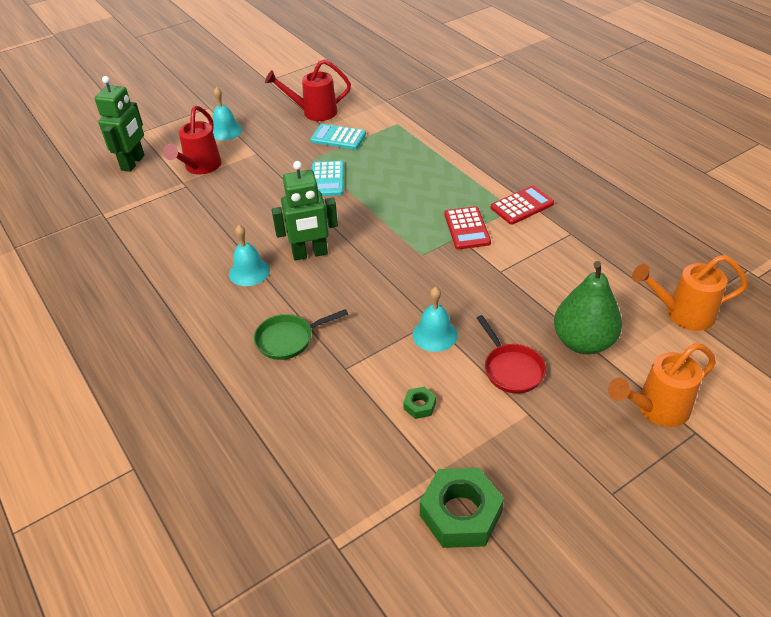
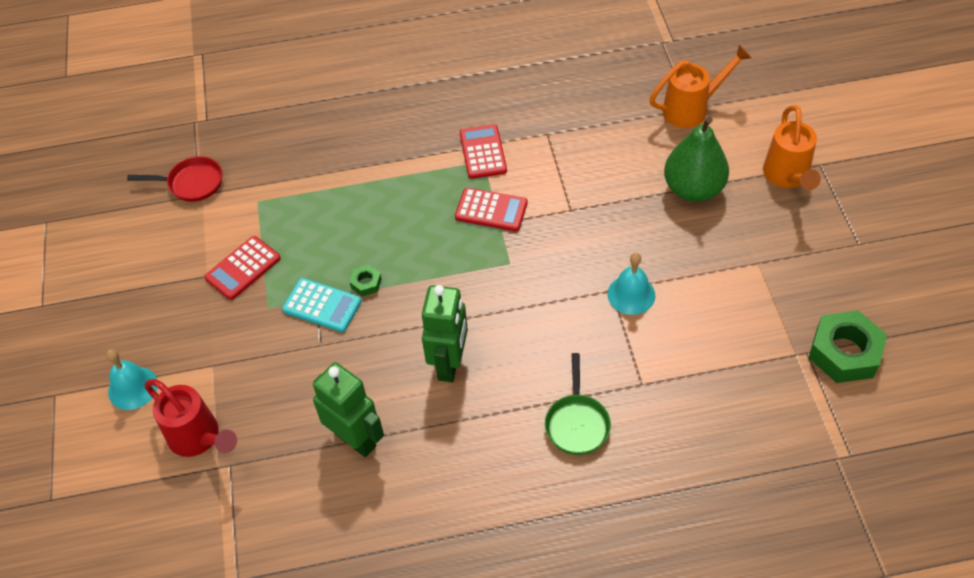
camera: 65 degrees left, 10 degrees up
green robot [95,76,145,172] -> green robot moved to [313,362,384,457]
turquoise bell [229,225,270,286] -> none
red watering can [265,59,351,121] -> none
turquoise calculator [310,124,366,149] -> red calculator [204,236,281,300]
green nut [403,387,436,419] -> green nut moved to [350,265,382,297]
red pan [477,315,546,394] -> red pan moved to [127,156,222,202]
orange watering can [632,255,748,331] -> orange watering can turned 135 degrees counterclockwise [650,45,752,128]

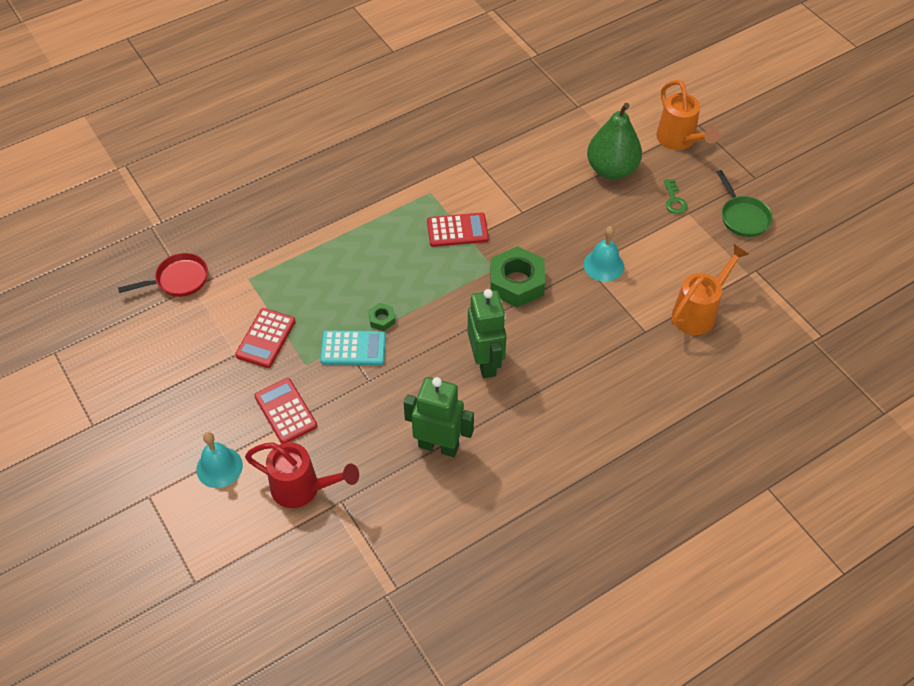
camera: 25 degrees left, 0 degrees up
red calculator [460,124,507,179] -> red calculator moved to [254,378,317,443]
green pan [545,353,611,455] -> green pan moved to [716,170,773,237]
orange watering can [650,45,752,128] -> orange watering can moved to [672,244,749,335]
green nut [808,310,887,383] -> green nut moved to [490,246,545,308]
none -> green key [664,179,688,214]

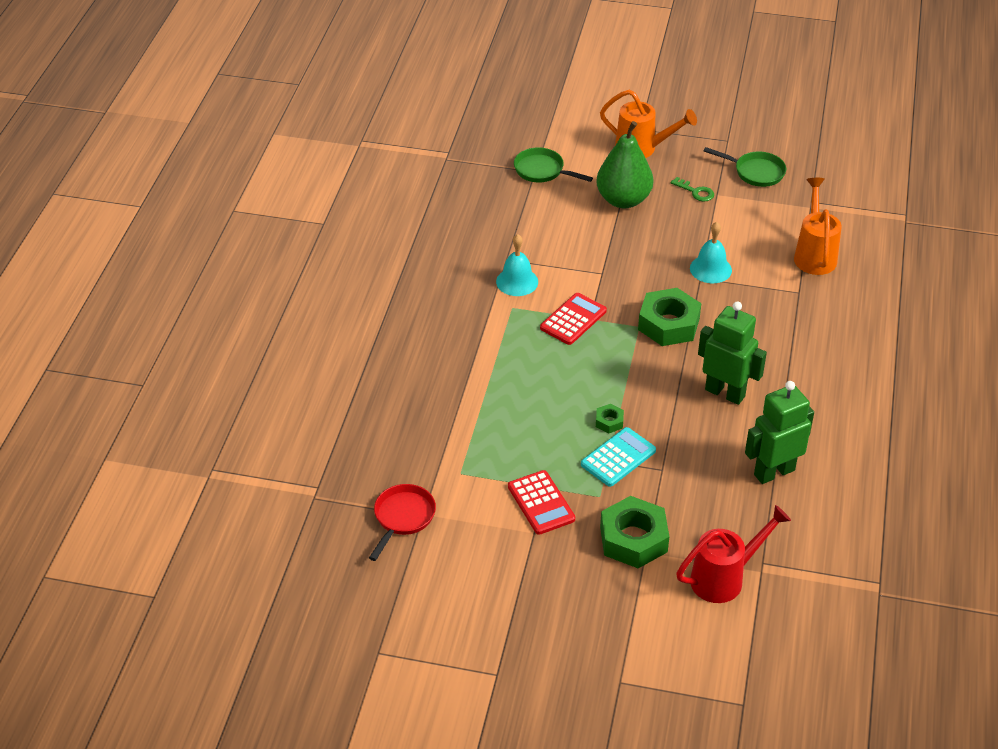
camera: 45 degrees left, 10 degrees down
turquoise bell [196,432,243,488] -> turquoise bell moved to [496,234,538,296]
red calculator [254,378,317,443] -> green nut [600,496,669,568]
none -> green pan [514,147,593,183]

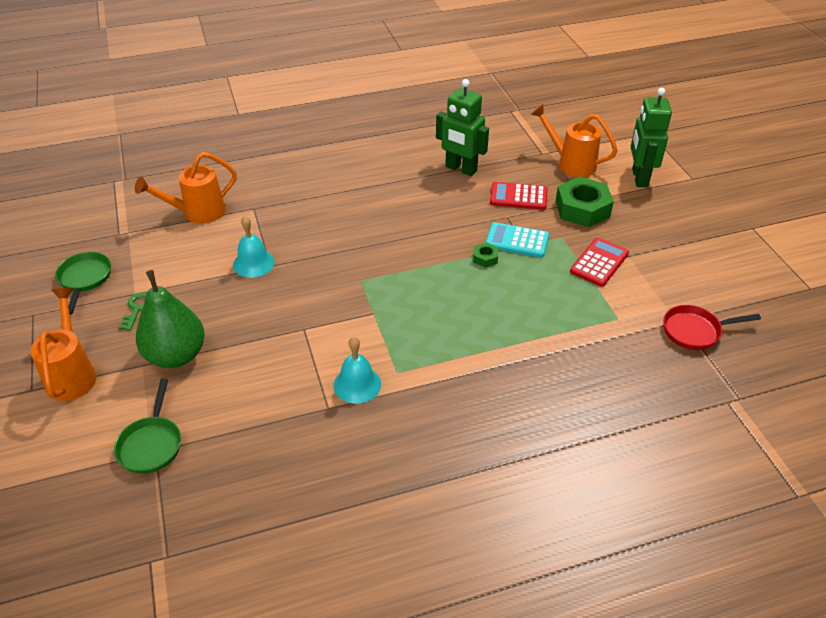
camera: 120 degrees left, 0 degrees up
red calculator [540,293,607,345] -> red calculator moved to [490,182,548,210]
green nut [638,288,701,346] -> none
red watering can [676,505,791,603] -> orange watering can [531,104,617,177]
green robot [698,301,767,405] -> green robot moved to [631,88,672,187]

